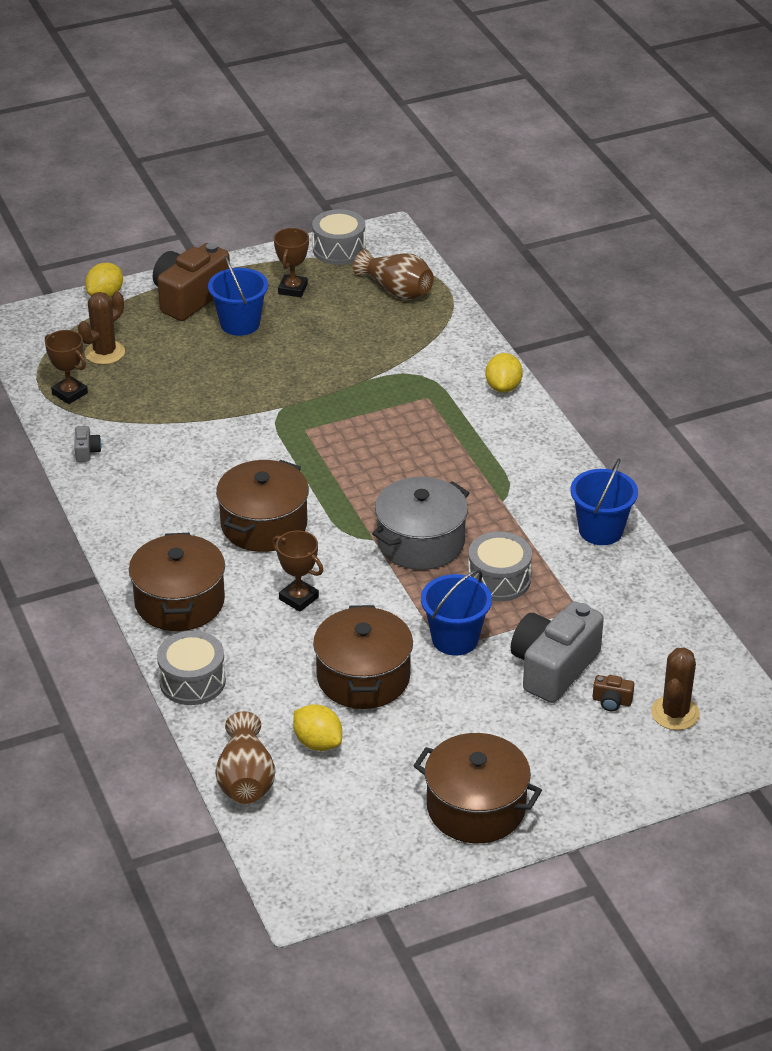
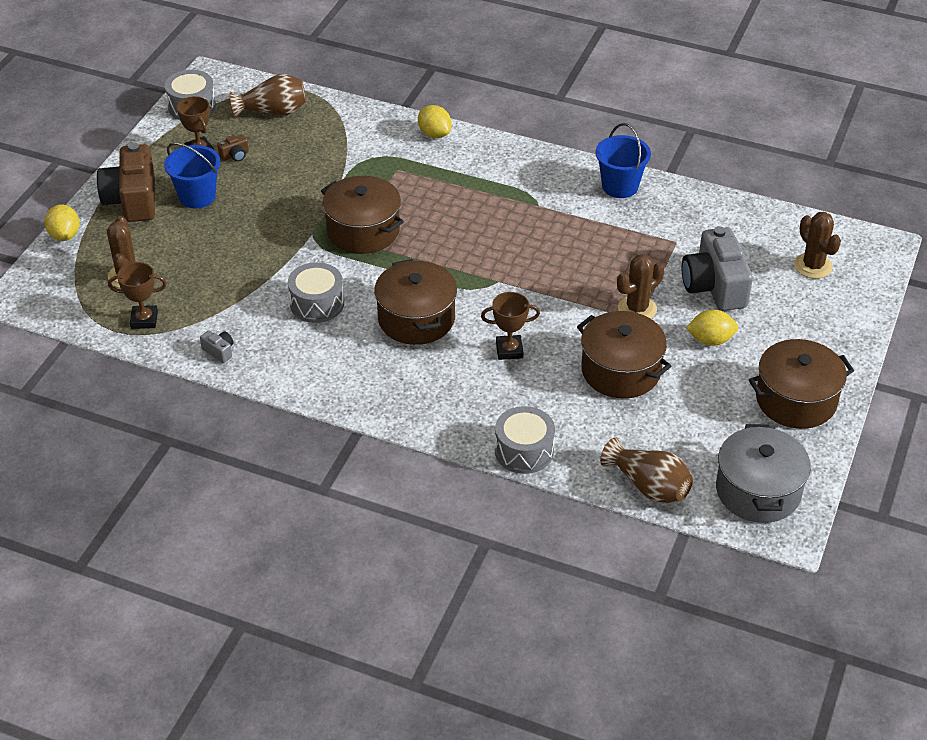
camera: 45 degrees left, 5 degrees up
brown pot [129,533,225,631] -> brown pot moved to [321,176,404,254]
yellow lemon [293,704,342,751] -> yellow lemon moved to [686,309,738,346]
grey pot [372,477,469,570] -> grey pot moved to [716,424,811,523]
blue bucket [421,570,492,656] -> brown cactus [617,254,665,319]
grey drum [468,532,532,601] -> grey drum moved to [288,262,344,323]
brown camera [593,675,634,711] -> brown camera moved to [217,134,249,162]

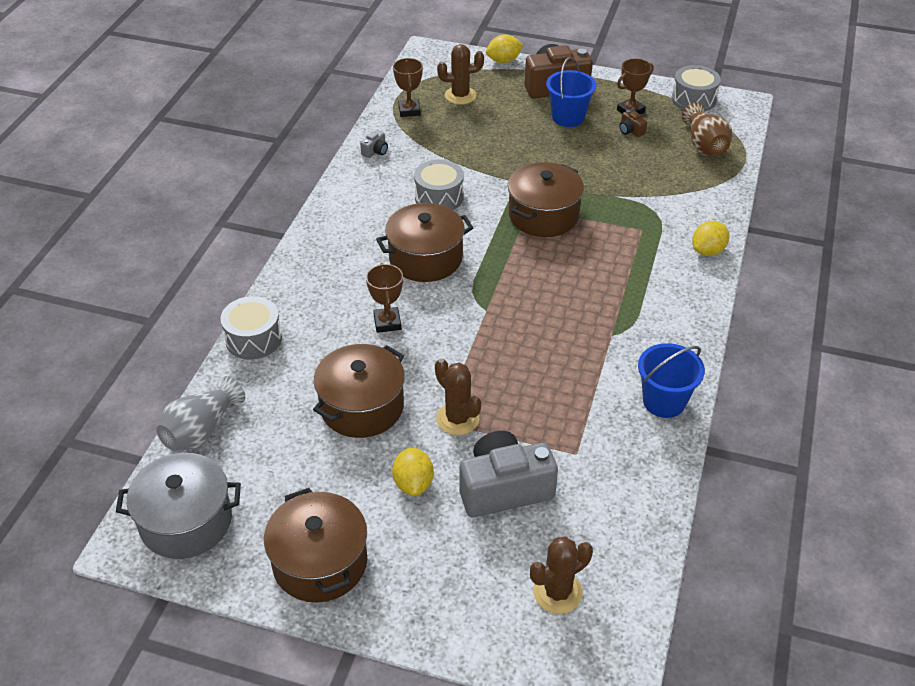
camera: 85 degrees right, 0 degrees up
brown vase [600,437,693,503] -> grey vase [156,376,245,450]

